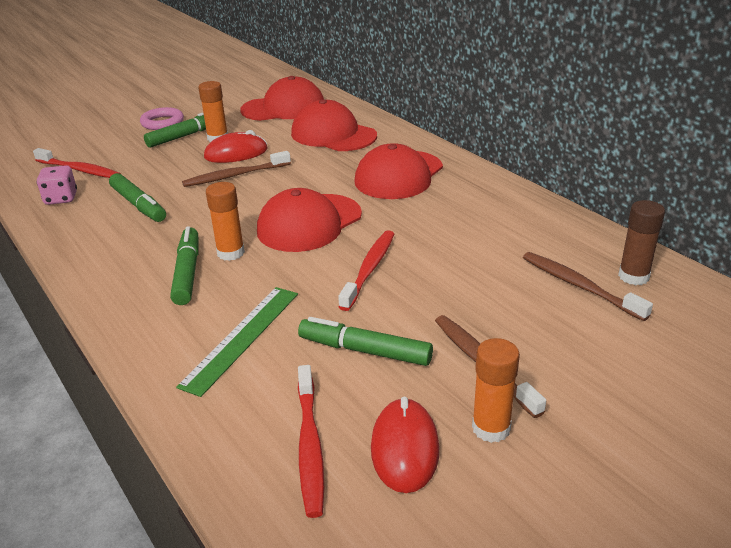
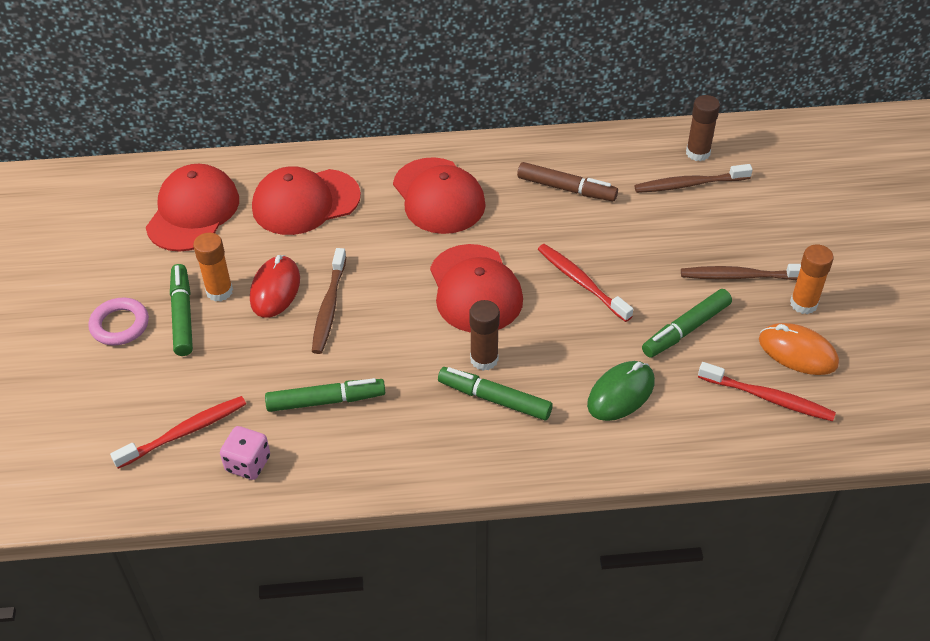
camera: 60 degrees left, 15 degrees up
green ruler [176,287,298,397] -> green mouse [587,361,655,421]
orange glue stick [206,182,245,261] -> brown glue stick [469,300,500,371]
red mouse [371,396,439,493] -> orange mouse [759,323,839,375]
none -> brown marker [517,162,618,201]

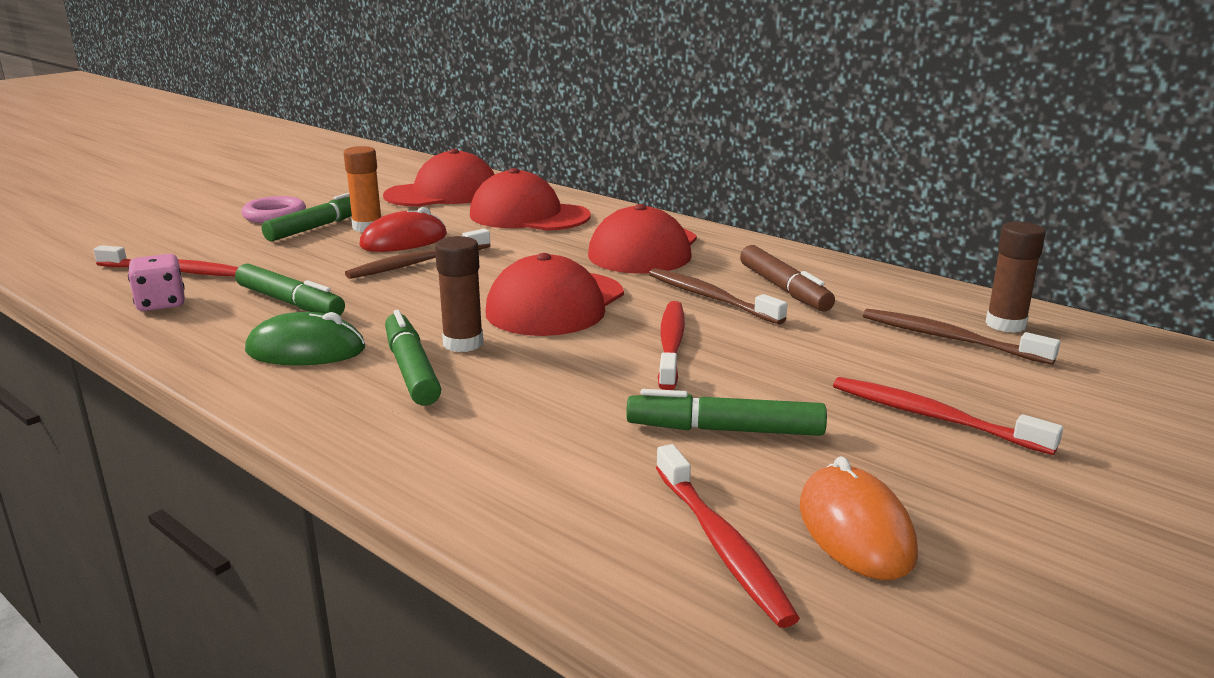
camera: 45 degrees right, 25 degrees down
green mouse [587,361,655,421] -> green mouse moved to [245,312,365,365]
brown toothbrush [681,264,801,280] -> brown toothbrush moved to [649,268,787,325]
orange glue stick [790,244,834,314] -> none
none -> red toothbrush [833,377,1063,455]

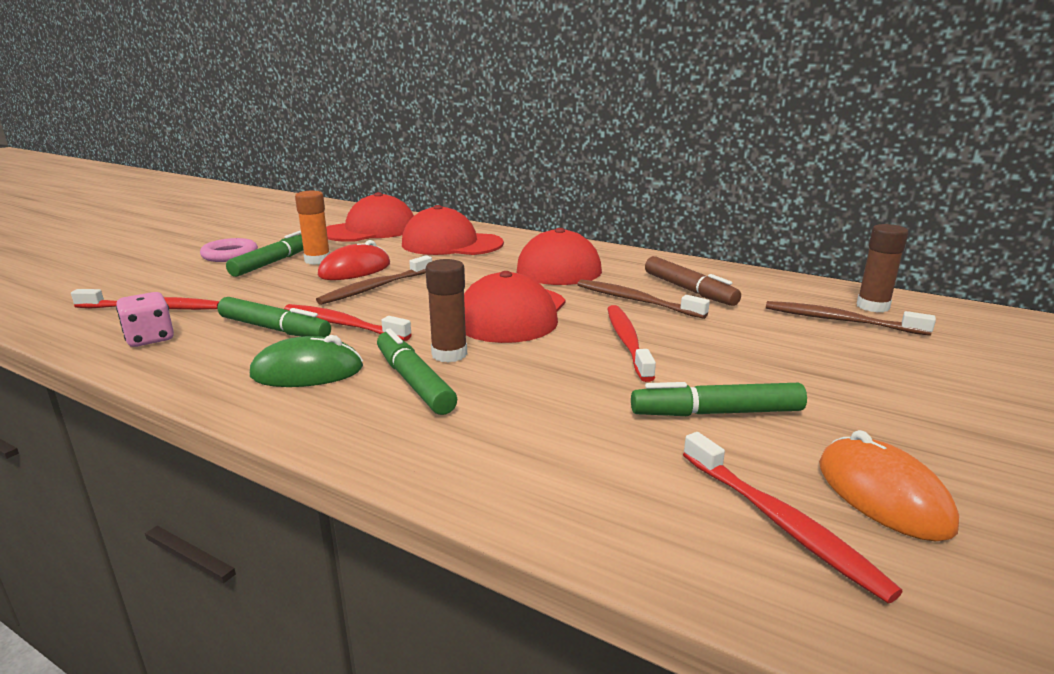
camera: 10 degrees left, 0 degrees up
red toothbrush [833,377,1063,455] -> red toothbrush moved to [284,304,412,341]

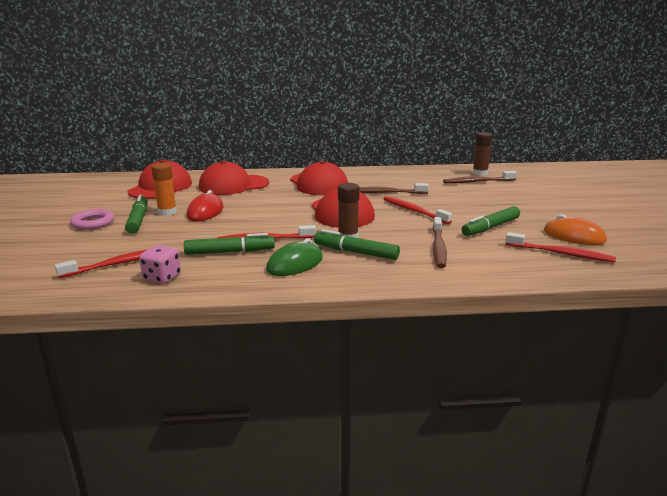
camera: 35 degrees left, 0 degrees up
brown toothbrush [316,255,432,305] -> brown toothbrush moved to [433,217,447,268]
brown marker [645,256,741,306] -> none

